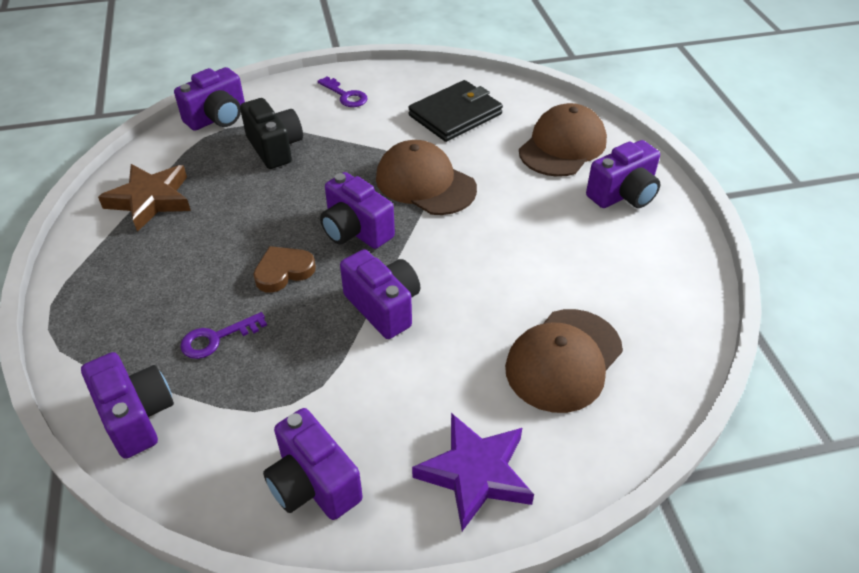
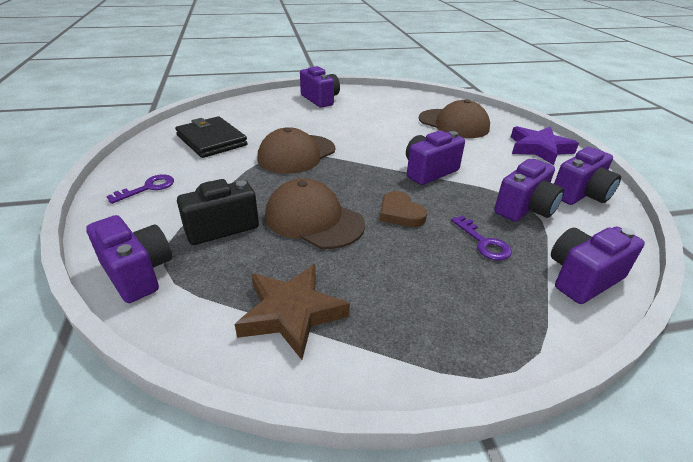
camera: 90 degrees left, 10 degrees down
purple camera [320,172,395,249] -> purple camera moved to [494,159,564,222]
brown cap [519,103,607,177] -> brown cap moved to [265,178,365,249]

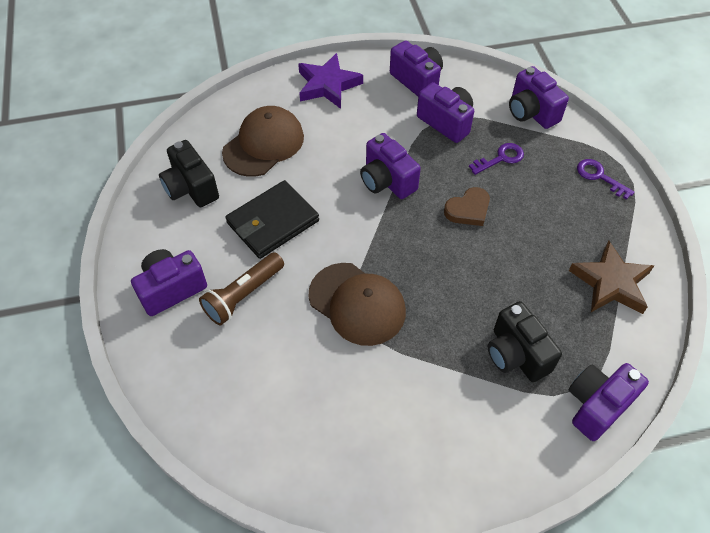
camera: 90 degrees left, 20 degrees up
purple key [106,174,174,204] -> purple key moved to [577,159,635,200]
black wallet [175,116,248,158] -> black wallet moved to [225,180,319,259]
brown cap [265,178,365,249] -> none
none -> black camera [159,140,219,207]
none -> brown flashlight [199,252,284,325]

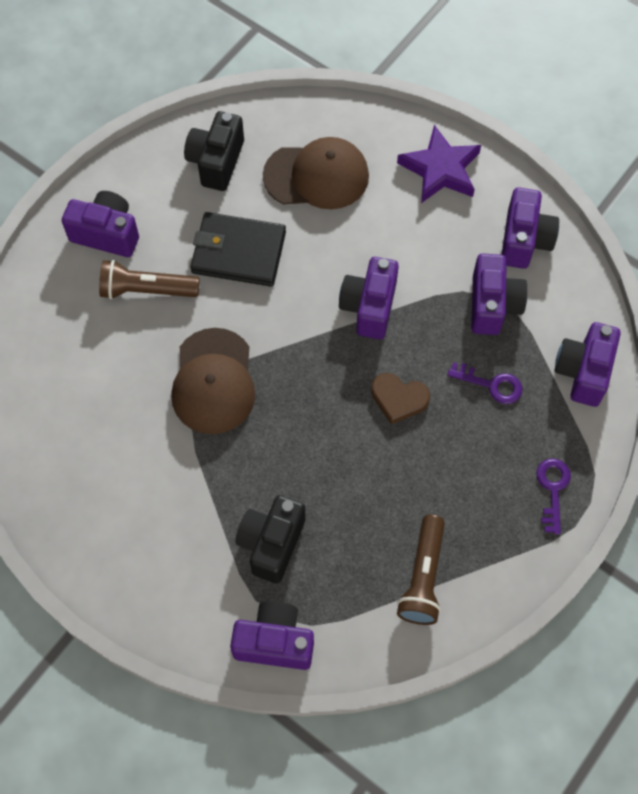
camera: 50 degrees right, 10 degrees up
brown star [569,240,654,314] -> brown flashlight [397,515,445,625]

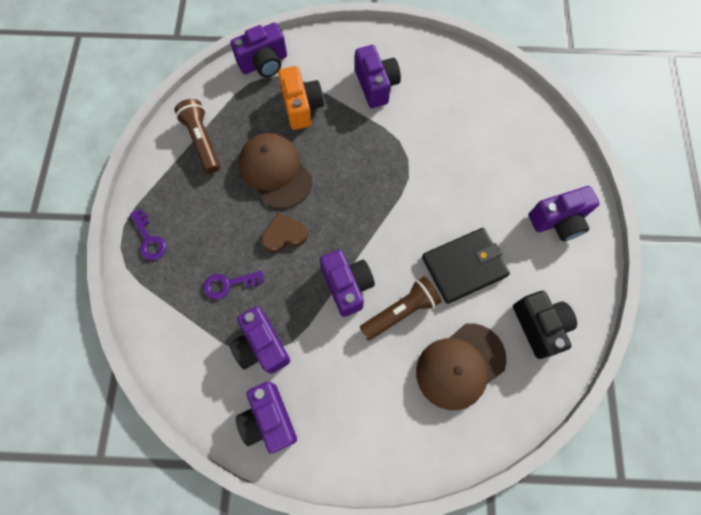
camera: 145 degrees right, 5 degrees up
brown flashlight [99,260,200,299] -> brown flashlight moved to [359,276,441,341]
brown cap [171,328,256,434] -> brown cap moved to [238,133,312,209]
black camera [235,495,306,583] -> orange camera [278,66,324,130]
purple star [397,125,481,203] -> none
purple camera [555,322,621,407] -> purple camera moved to [355,45,401,108]

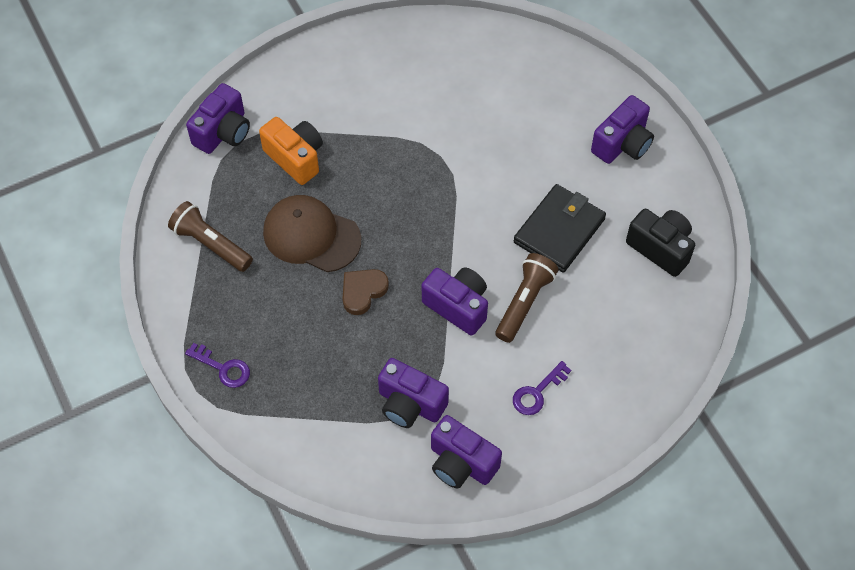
camera: 30 degrees left, 10 degrees down
purple key [203,270,264,300] -> purple key moved to [513,361,571,415]
purple camera [355,45,401,108] -> none
brown cap [416,323,507,410] -> none

